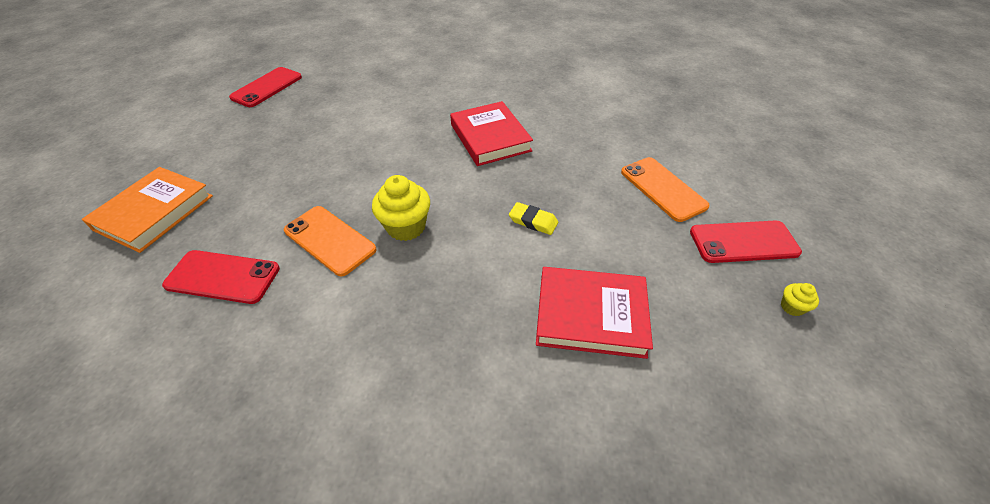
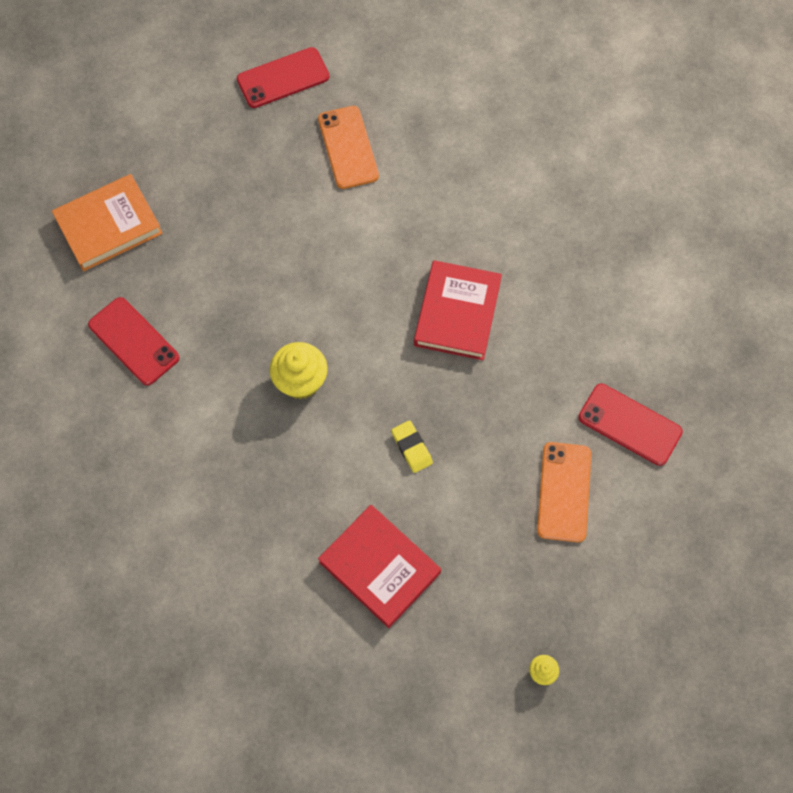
camera: 35 degrees right, 20 degrees up
orange phone [284,206,376,276] -> orange phone moved to [318,106,379,189]
red phone [690,221,802,263] -> red phone moved to [578,384,683,466]

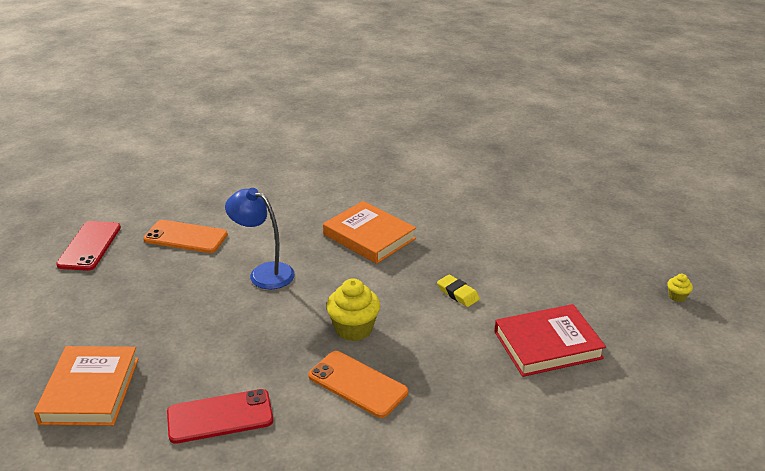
camera: 60 degrees left, 35 degrees down
yellow eraser [391,420,433,473] -> yellow eraser turned 45 degrees clockwise [437,275,480,307]
red book [414,260,502,360] -> orange book [323,201,416,264]
orange phone [537,442,591,542] -> orange phone moved to [308,351,408,418]
red phone [578,384,683,466] -> none
none -> blue lamp [225,188,295,290]

